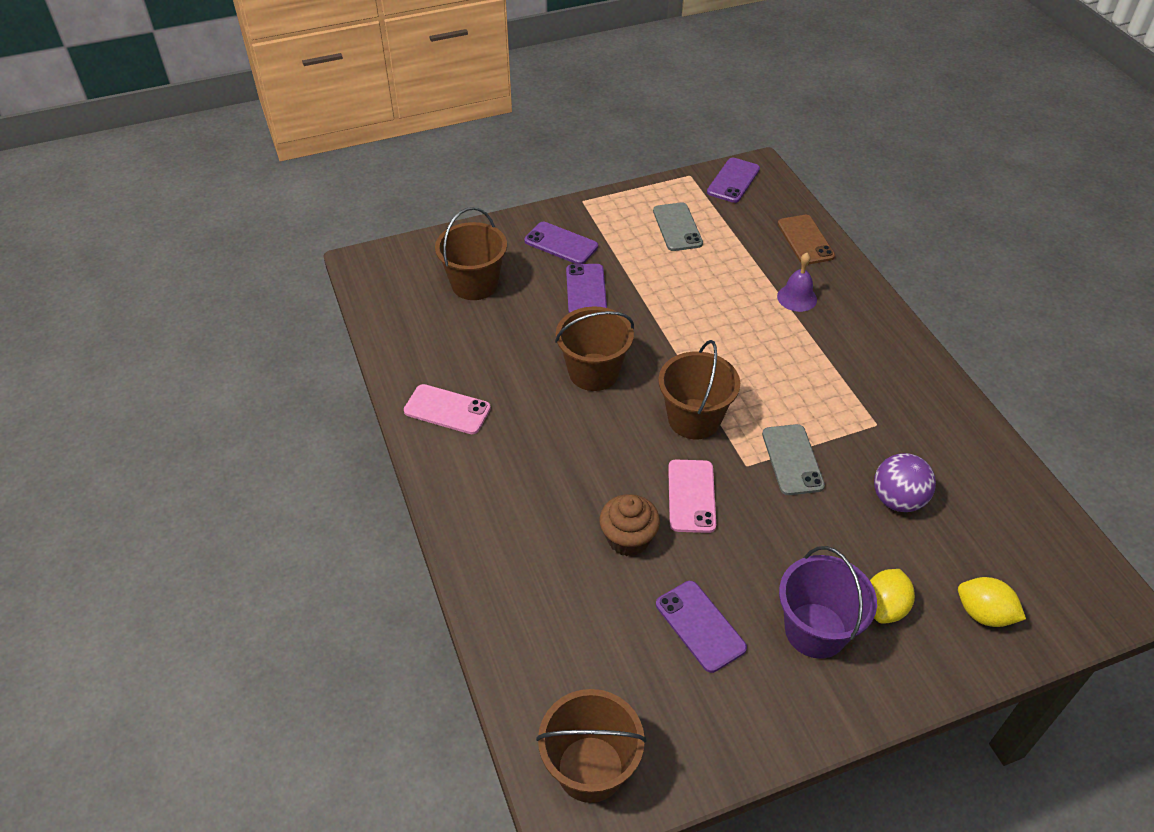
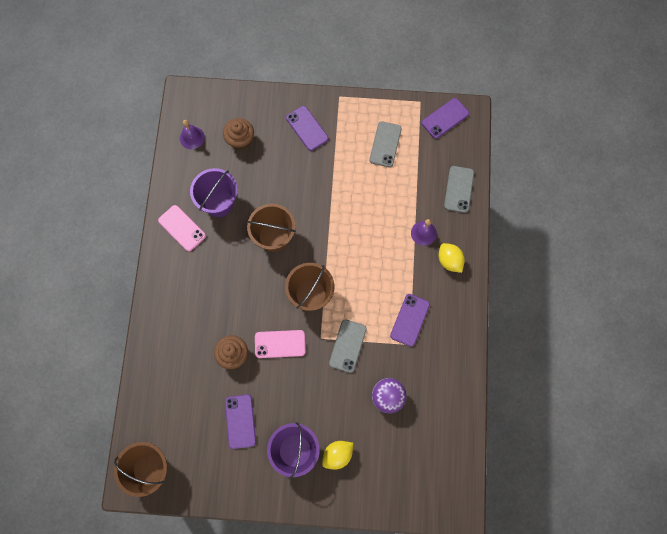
camera: 25 degrees right, 25 degrees up
brown bucket [435,207,507,300] -> brown cupcake [223,118,254,150]
purple phone [566,264,607,313] -> purple phone moved to [390,294,430,347]
pink phone [668,460,716,533] -> pink phone turned 60 degrees clockwise [255,330,306,358]
brown phone [778,215,835,265] -> grey phone [444,166,474,213]
yellow lemon [958,577,1026,627] -> yellow lemon moved to [439,243,465,273]
none -> purple bell [180,120,205,149]
none -> purple bucket [190,168,238,217]

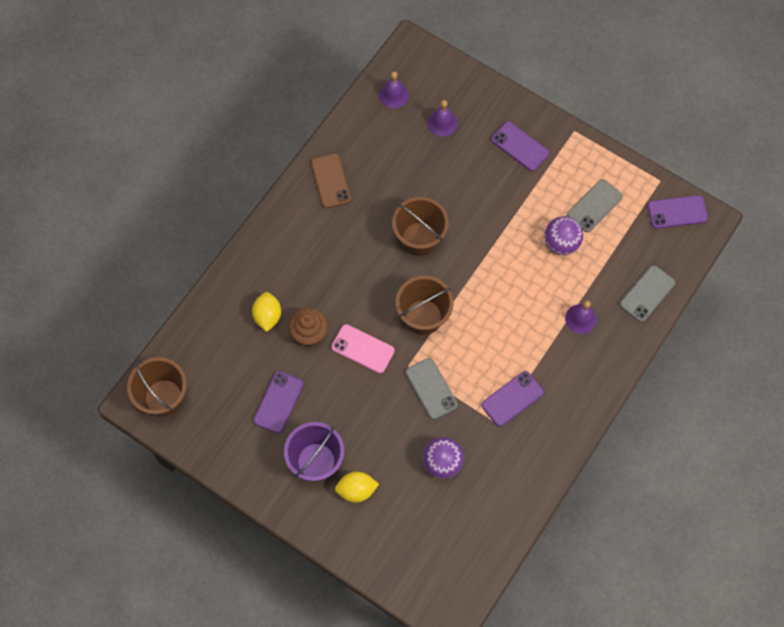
camera: 30 degrees right, 5 degrees down
pink phone [158,205,206,251] -> brown phone [311,153,351,208]
purple bucket [190,168,238,217] -> none
brown cupcake [223,118,254,150] -> purple bell [428,100,458,137]
purple phone [286,106,328,151] -> purple phone turned 45 degrees counterclockwise [491,122,549,171]
grey phone [329,319,367,373] -> grey phone turned 75 degrees counterclockwise [406,358,458,420]
yellow lemon [439,243,465,273] -> yellow lemon moved to [252,292,281,332]
none -> purple ball [544,217,583,255]

